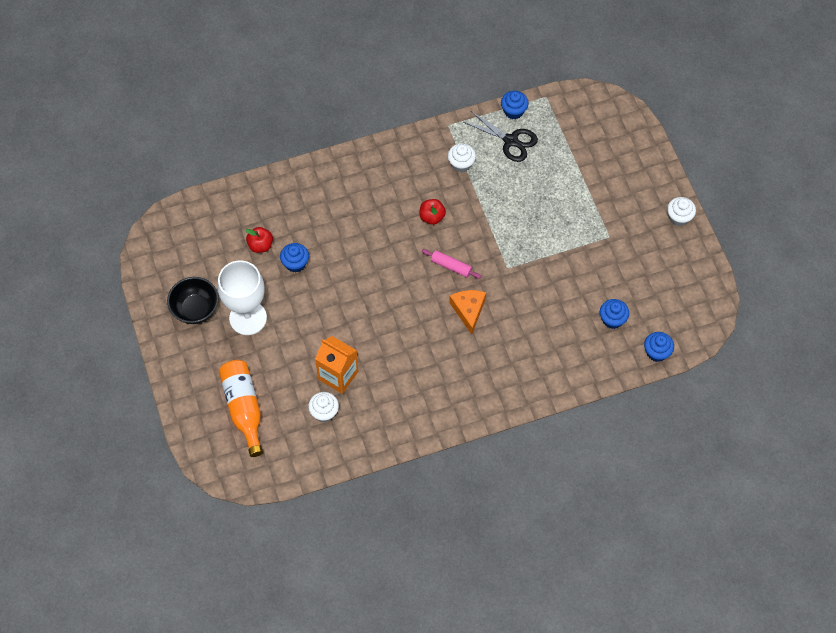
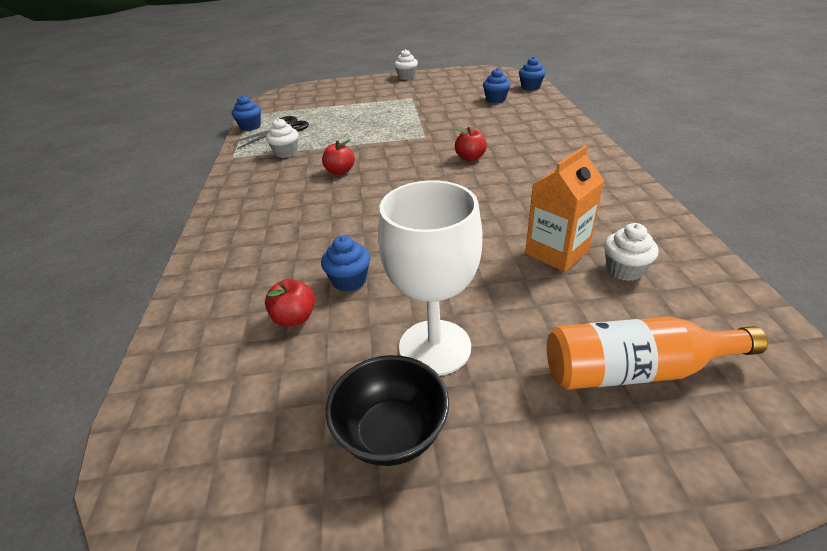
camera: 75 degrees left, 25 degrees down
pink rolling pin [422,249,481,279] -> none
orange cheese [449,290,486,334] -> red apple [455,127,487,161]

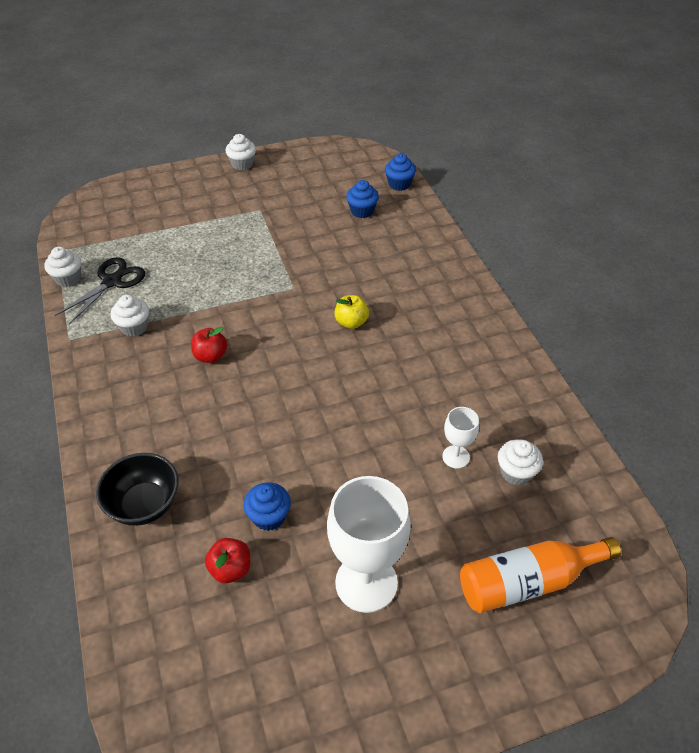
camera: 15 degrees left, 10 degrees up
blue cupcake [232,95,261,131] -> white cupcake [44,247,81,287]
black bowl [326,355,449,466] -> black bowl moved to [96,453,178,526]
red apple [455,127,487,161] -> yellow apple [334,295,369,329]
orange carton [525,145,604,272] -> white goblet [442,407,479,469]

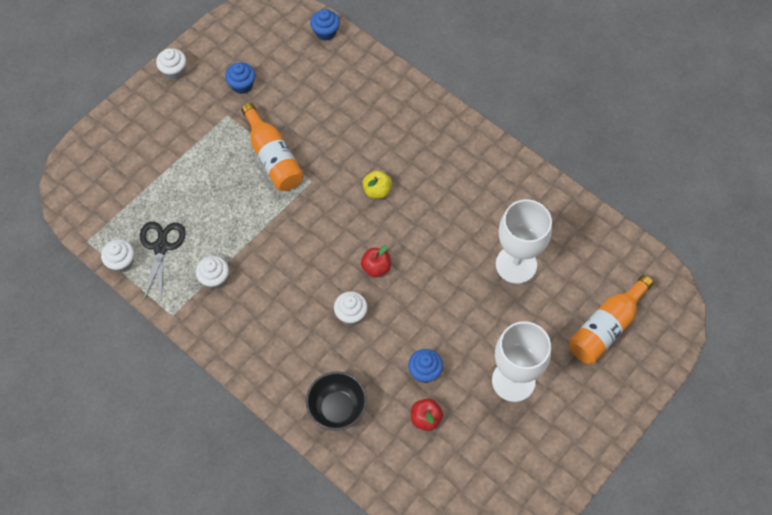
camera: 30 degrees left, 15 degrees up
red apple [191,327,227,363] -> red apple moved to [361,245,391,277]
blue cupcake [346,180,379,218] -> blue cupcake moved to [225,62,255,94]
white goblet [442,407,479,469] -> white goblet [496,199,552,284], size x2.01
white cupcake [498,439,543,485] -> white cupcake moved to [334,291,368,325]
none -> orange bottle [241,103,304,191]

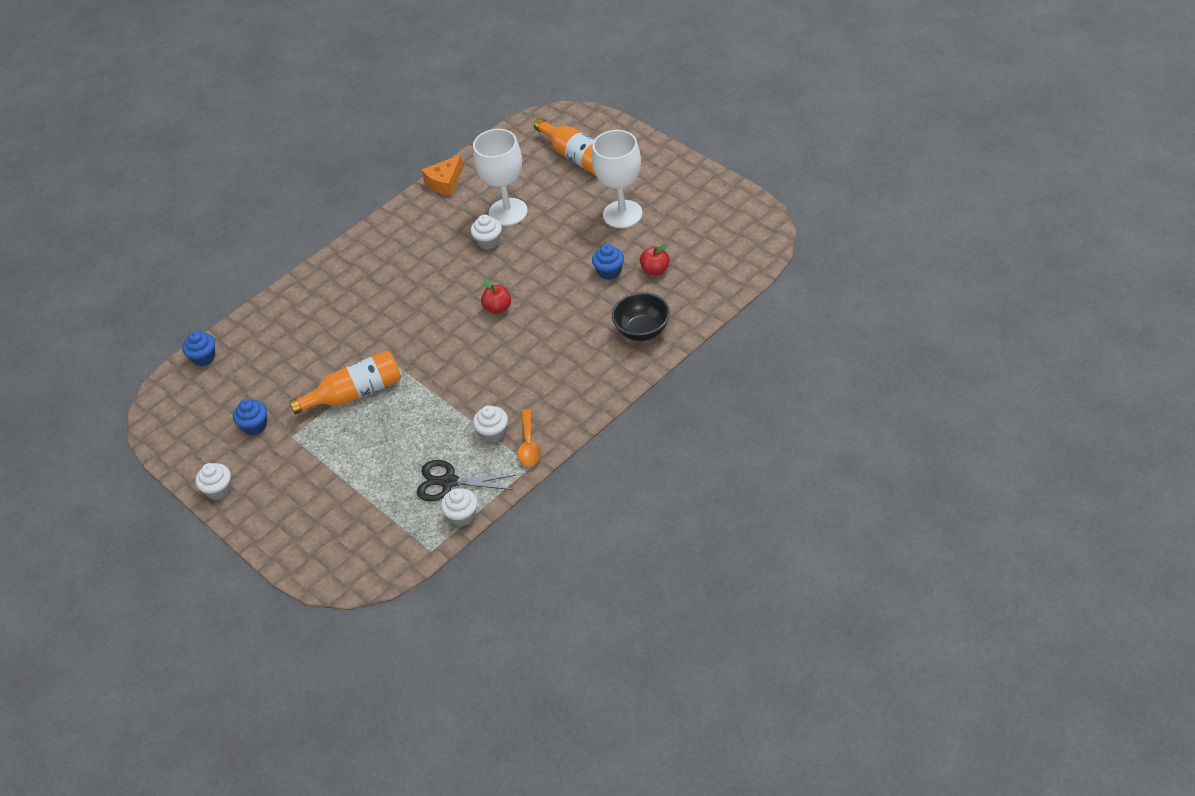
camera: 80 degrees left, 15 degrees down
white cupcake [334,291,368,325] -> white cupcake moved to [471,215,502,249]
yellow apple [363,170,392,199] -> none
none -> orange cheese [421,155,463,196]
none -> orange spoon [517,409,540,466]

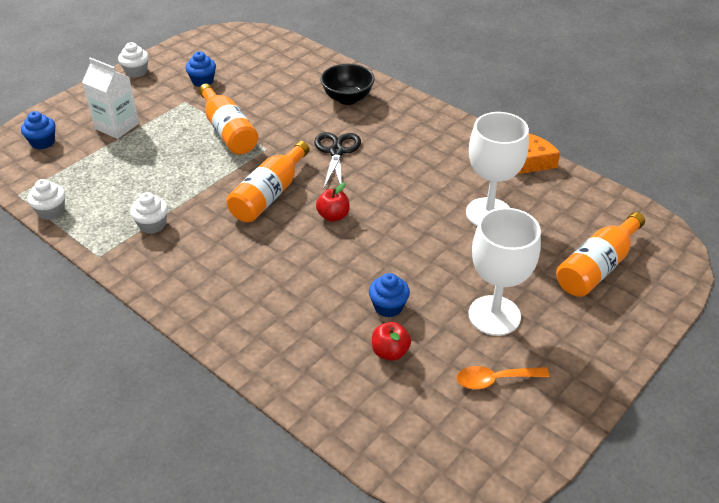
camera: 80 degrees right, 5 degrees down
blue cupcake [182,331,215,366] -> blue cupcake moved to [21,111,55,149]
black scissors [417,460,516,501] -> black scissors moved to [314,132,361,190]
orange cheese [421,155,463,196] -> orange cheese turned 105 degrees clockwise [518,134,560,174]
white cupcake [471,215,502,249] -> none
orange spoon [517,409,540,466] -> orange spoon moved to [457,366,550,389]
black bowl [612,292,670,341] -> black bowl moved to [320,64,375,105]
none -> white carton [82,58,139,139]
none -> orange bottle [226,141,310,222]

